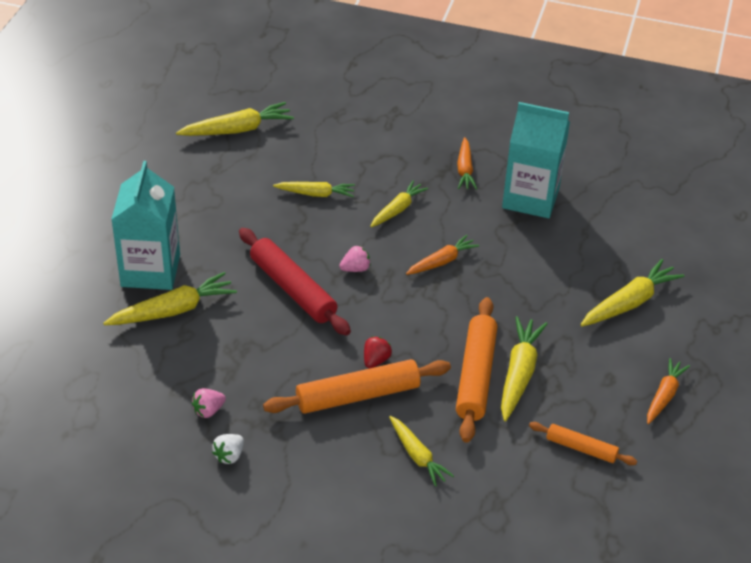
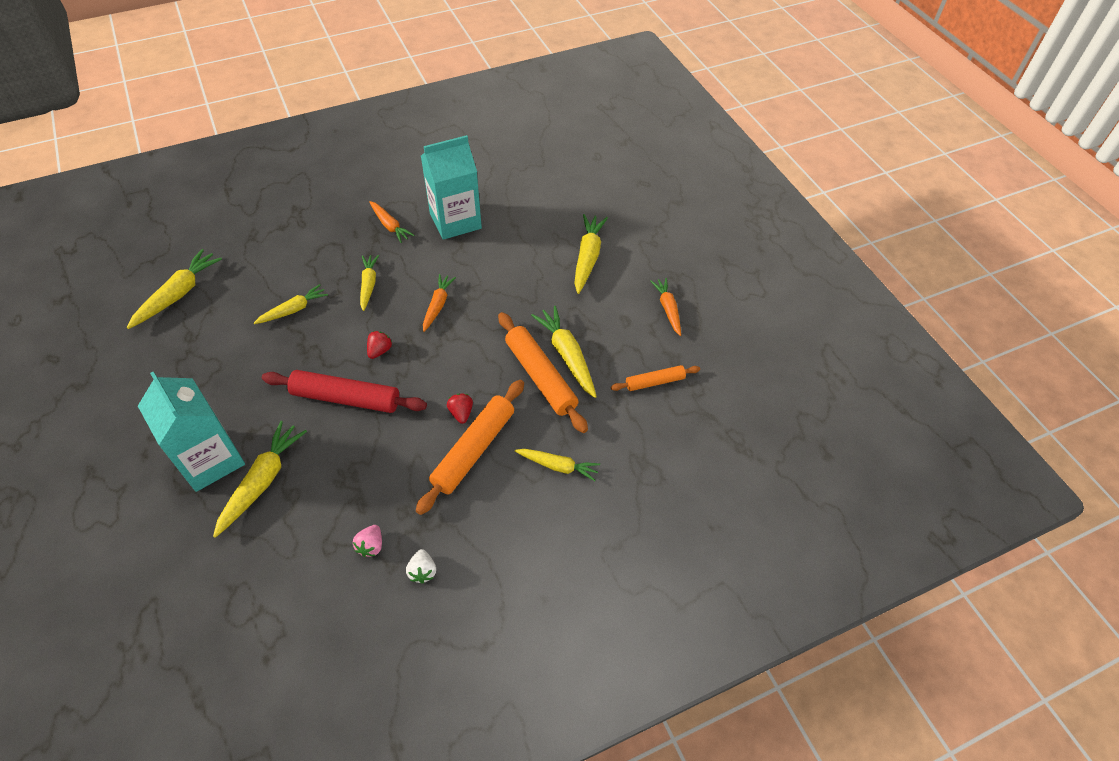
camera: 40 degrees left, 10 degrees up
pink strawberry [339,246,371,272] -> red strawberry [367,331,392,359]

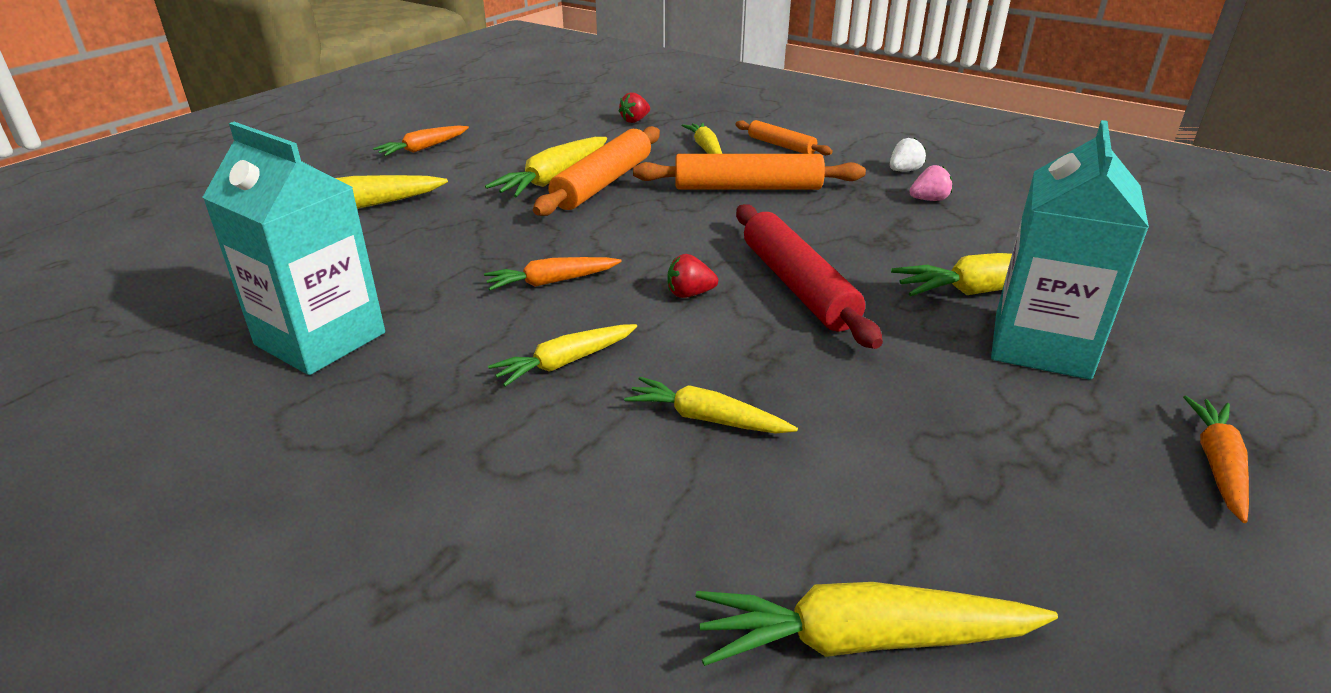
camera: 120 degrees left, 20 degrees down
orange carrot [369,201,415,243] -> orange carrot moved to [1183,396,1249,523]
red strawberry [447,394,473,424] -> red strawberry moved to [618,92,650,123]
orange rolling pin [611,365,700,391] -> orange rolling pin moved to [735,120,833,155]

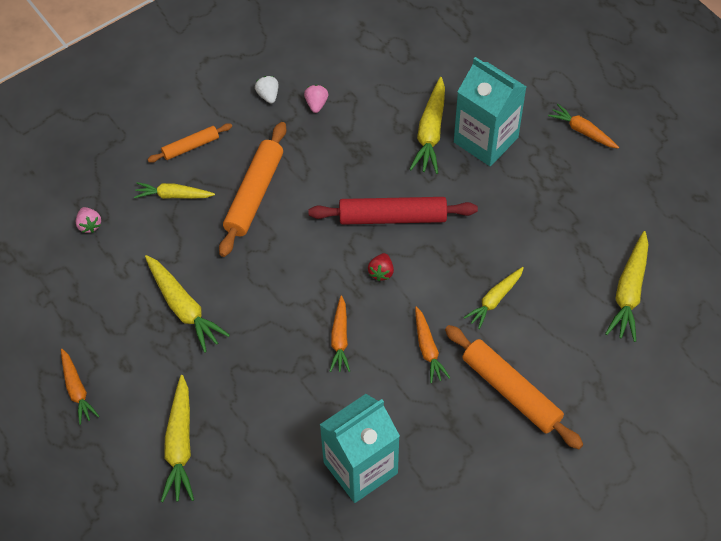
camera: 70 degrees left, 25 degrees up
yellow carrot [488,324,637,387] -> orange carrot [415,306,450,383]
orange rolling pin [533,126,660,216] -> orange rolling pin moved to [445,325,583,449]
red strawberry [618,92,650,123] -> pink strawberry [76,207,101,233]

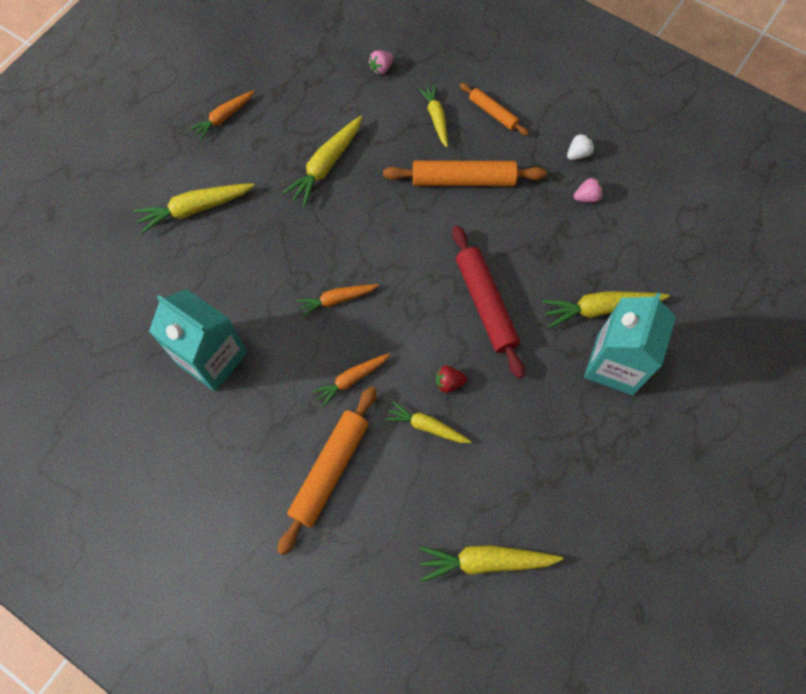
camera: 70 degrees right, 10 degrees up
red strawberry [368,253,394,281] -> red strawberry moved to [436,366,467,393]
orange carrot [548,104,619,149] -> none

